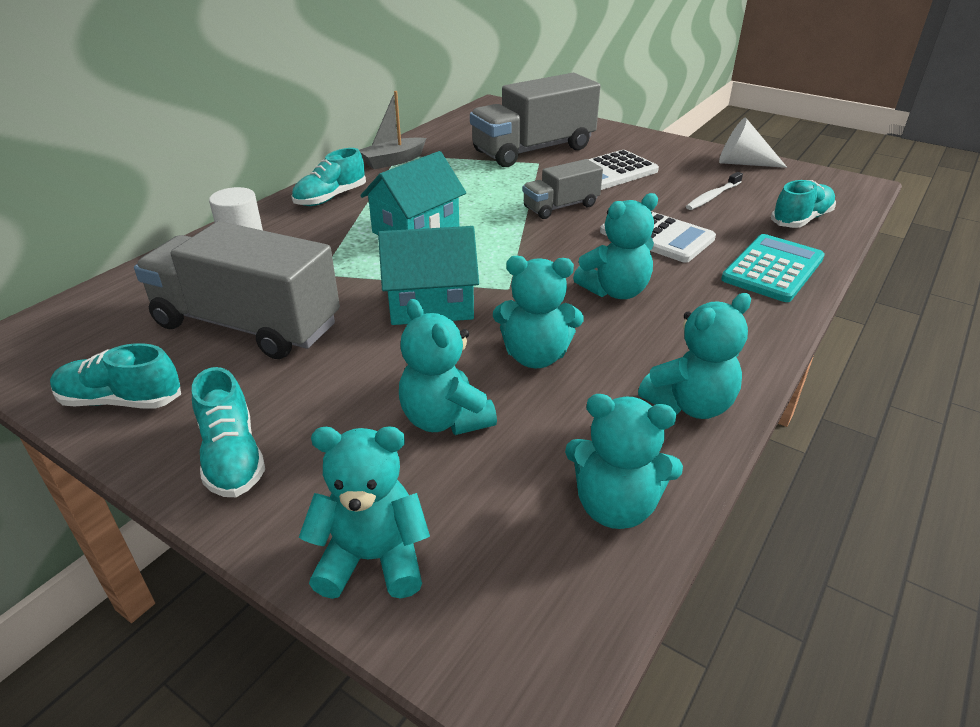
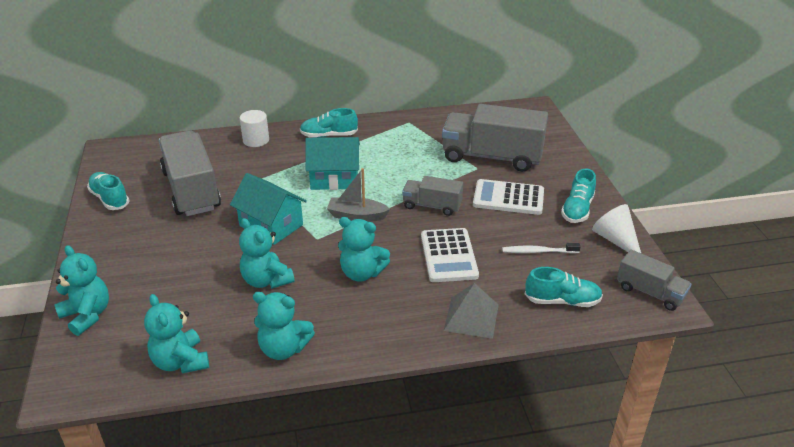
camera: 45 degrees right, 0 degrees up
turquoise shoe [192,367,265,497] -> turquoise shoe moved to [561,168,596,223]
grey boat [359,91,426,169] -> grey boat moved to [327,168,390,222]
turquoise teddy bear [399,299,497,435] -> none
turquoise calculator [721,234,825,302] -> grey pyramid [444,283,499,339]
none -> grey truck [617,250,691,311]

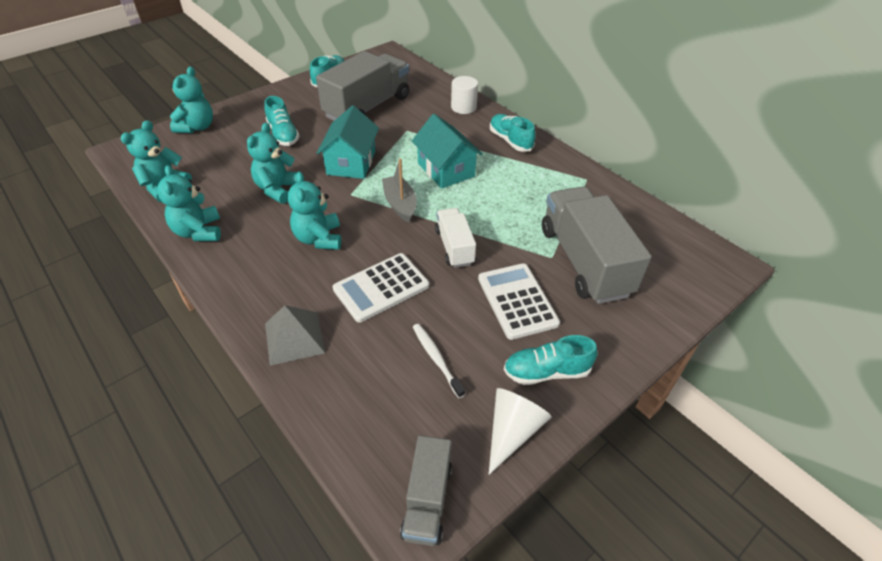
camera: 60 degrees right, 10 degrees up
grey truck [402,176,463,216] -> white truck [435,208,476,268]
turquoise shoe [525,267,603,307] -> turquoise shoe moved to [264,96,300,146]

